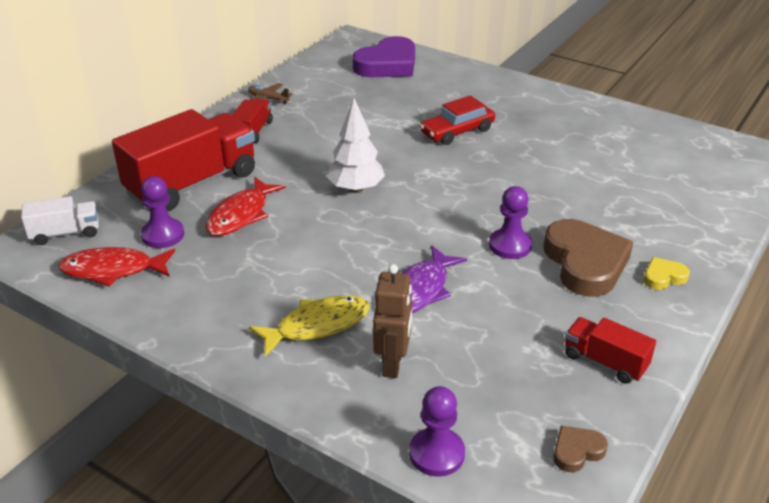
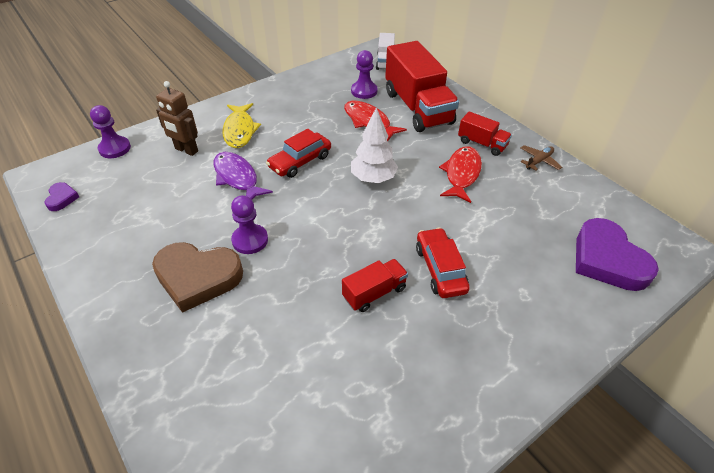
camera: 110 degrees right, 10 degrees up
red fish [58,247,175,287] -> red fish moved to [439,146,482,203]
brown heart [553,425,608,472] -> purple heart [45,182,79,211]
red truck [565,317,656,384] -> red truck moved to [342,259,408,312]
yellow heart [644,257,690,290] -> none
none -> red car [266,129,331,178]

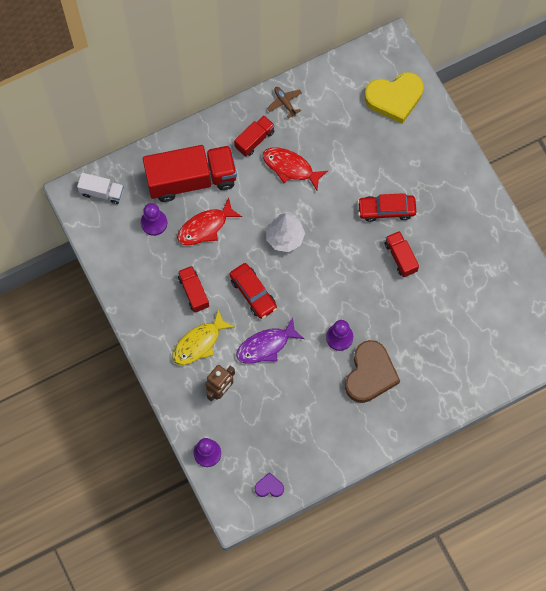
camera: 80 degrees left, 25 degrees up
yellow fish [223,103,261,148] -> yellow fish turned 135 degrees clockwise [172,310,234,365]
purple heart [576,218,659,291] -> yellow heart [364,72,424,124]
none -> red truck [178,266,209,313]

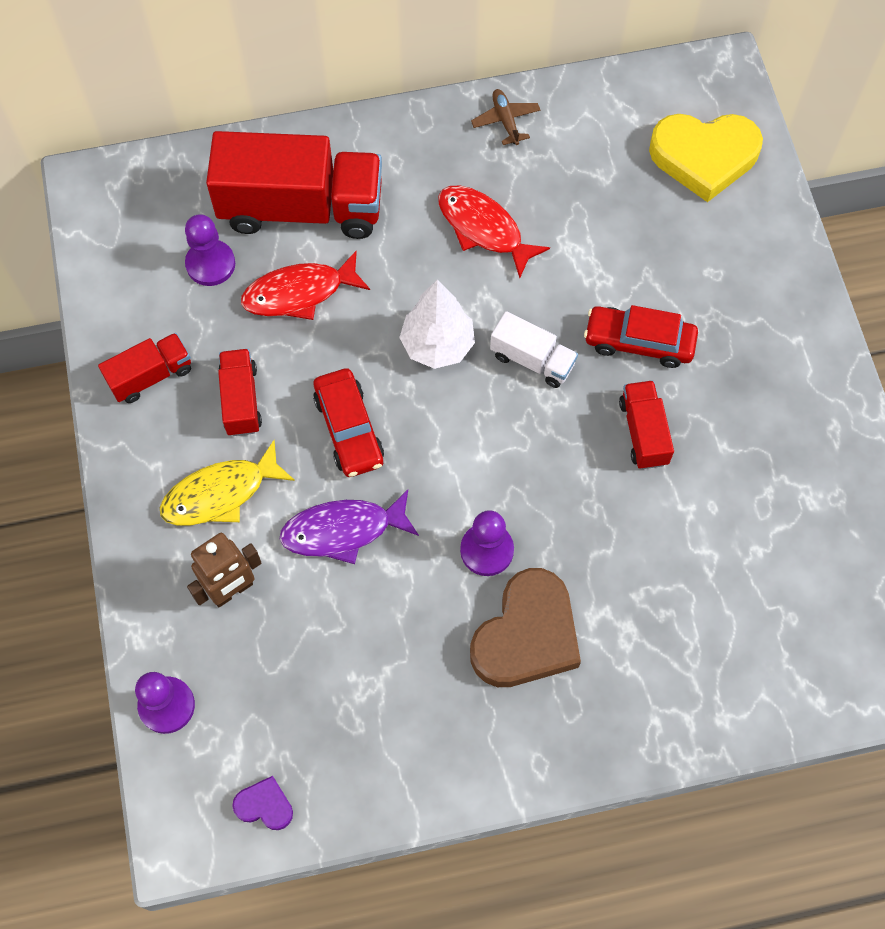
camera: 15 degrees right, 5 degrees down
white truck [77,173,124,204] -> white truck moved to [490,311,578,388]
red truck [234,115,275,157] -> red truck moved to [98,333,191,403]

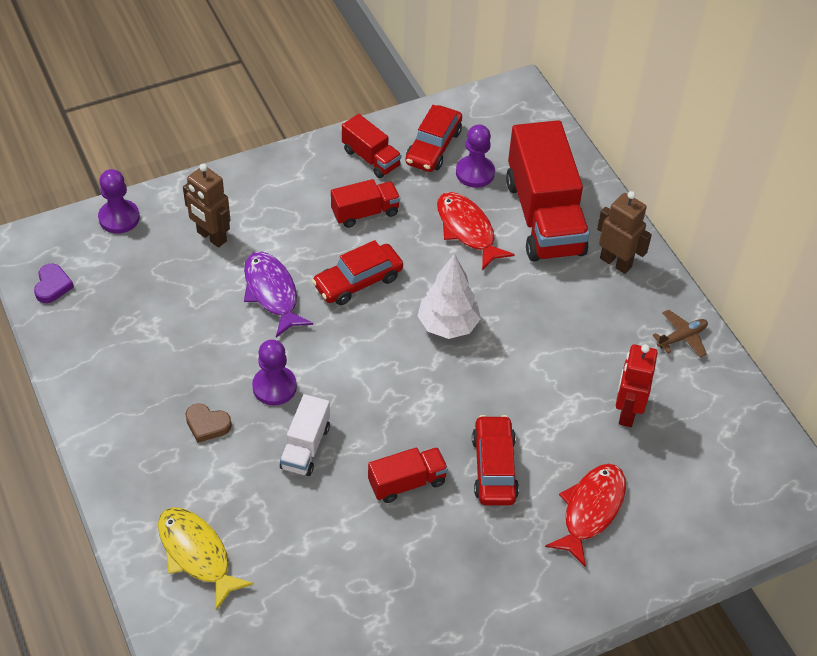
camera: 75 degrees right, 15 degrees down
yellow fish [160,440,295,526] -> yellow fish moved to [158,507,254,611]
red fish [438,186,550,278] -> red fish moved to [545,464,626,567]
brown heart [470,568,581,687] -> brown heart [185,403,232,443], size x0.46
white truck [490,311,578,388] -> white truck moved to [280,394,330,476]
yellow heart [649,114,763,202] -> none
none -> red car [405,105,462,172]
none -> brown robot [597,191,652,274]
none -> red robot [616,344,658,427]

